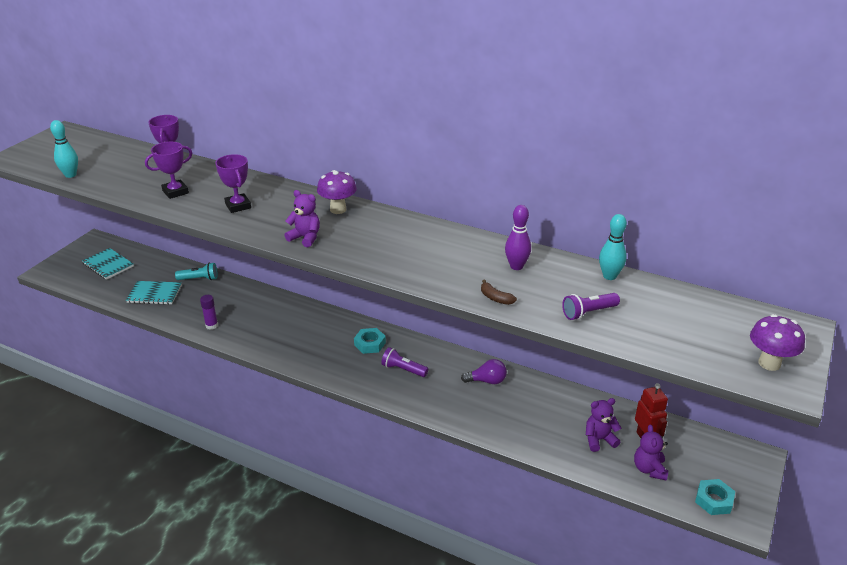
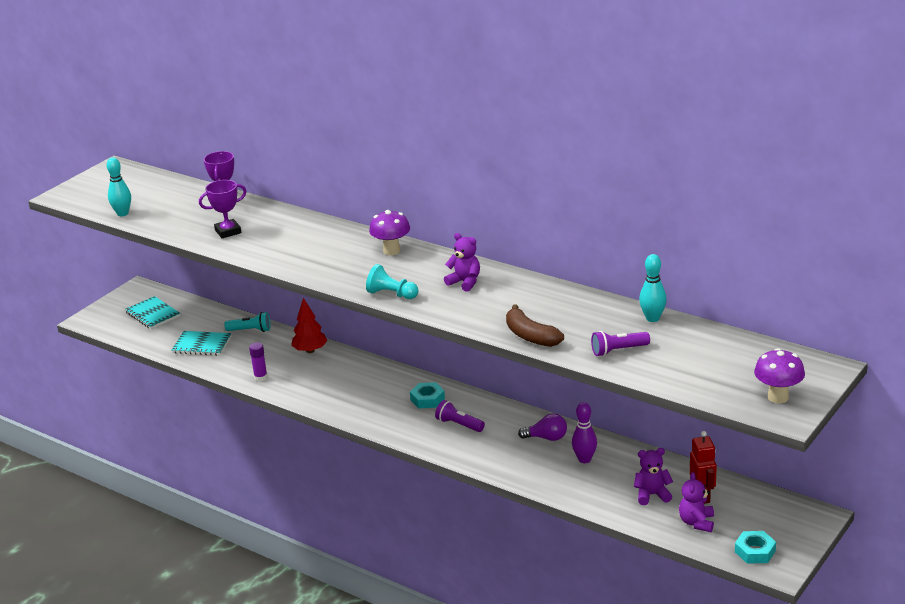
camera: 10 degrees right, 5 degrees down
purple trophy [215,154,251,213] -> none
purple teddy bear [284,190,320,247] -> purple teddy bear moved to [444,233,480,292]
brown banana [481,280,517,305] -> brown banana [506,304,564,347], size x1.80
purple bowling pin [505,205,531,270] -> purple bowling pin moved to [572,402,597,463]
none -> red tree [291,298,328,353]
none -> turquoise pawn [366,264,418,299]

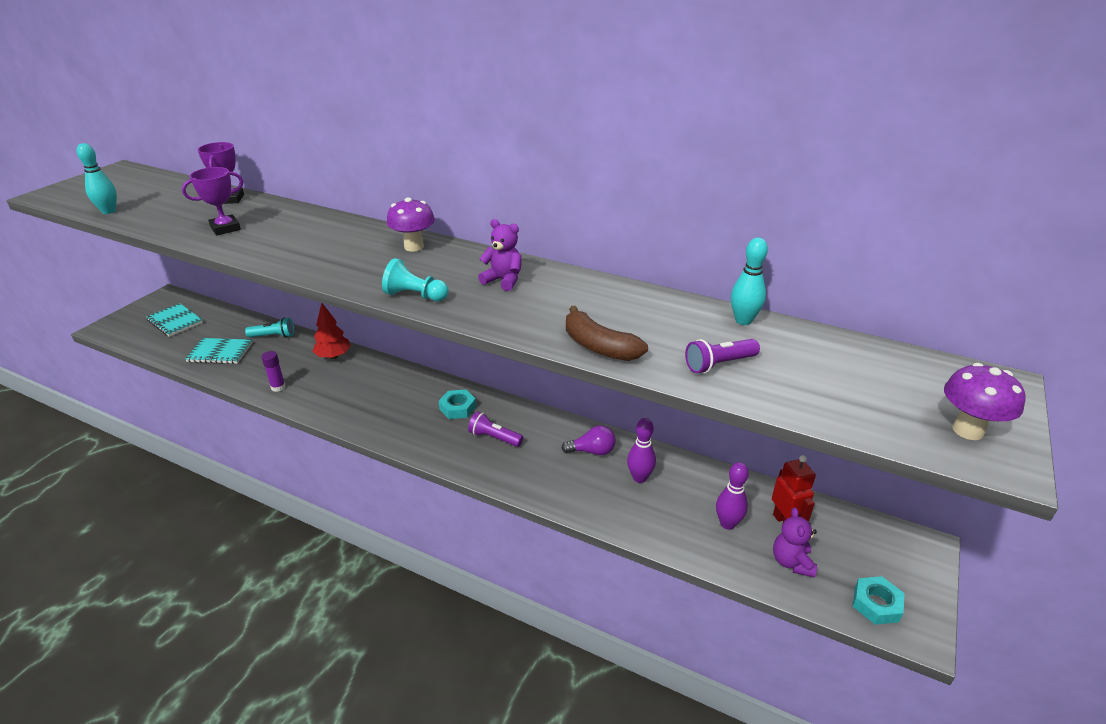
camera: 10 degrees left, 5 degrees up
purple teddy bear [634,448,673,505] -> purple bowling pin [716,462,749,530]

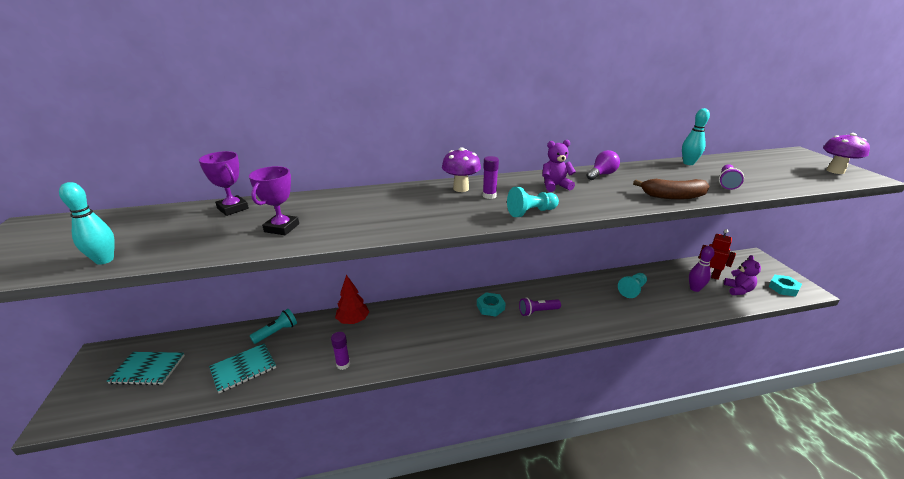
camera: 40 degrees left, 5 degrees down
purple light bulb [561,425,616,455] -> purple light bulb moved to [586,150,620,180]
purple bowling pin [627,418,656,483] -> turquoise pawn [618,273,647,298]
purple teddy bear [773,507,817,578] -> purple teddy bear turned 135 degrees counterclockwise [724,255,761,295]
none -> purple glue stick [483,156,499,199]

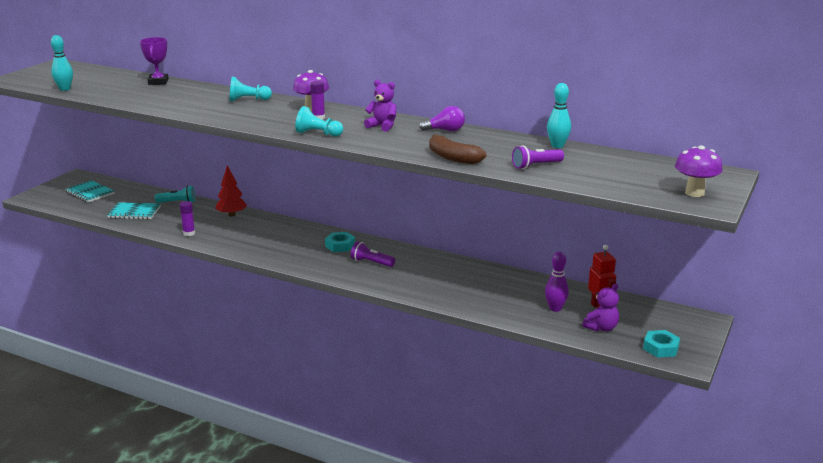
camera: 40 degrees right, 5 degrees down
purple trophy [249,166,299,235] -> none
turquoise pawn [618,273,647,298] -> turquoise pawn moved to [229,77,272,101]

